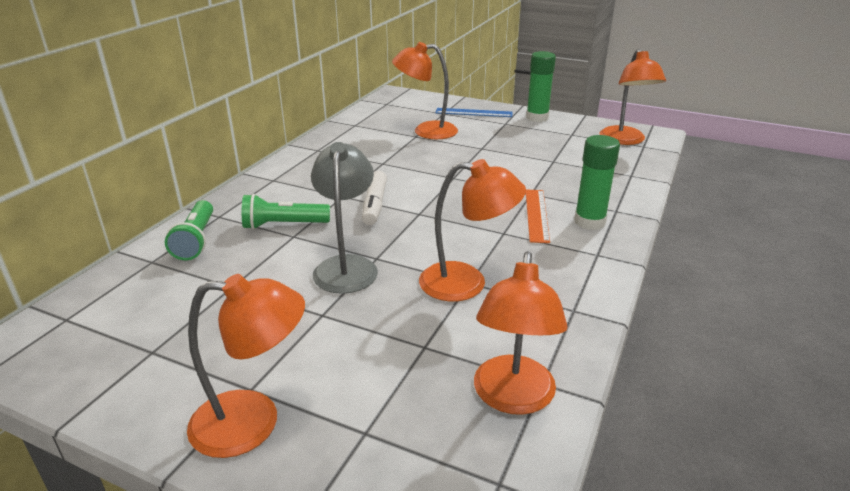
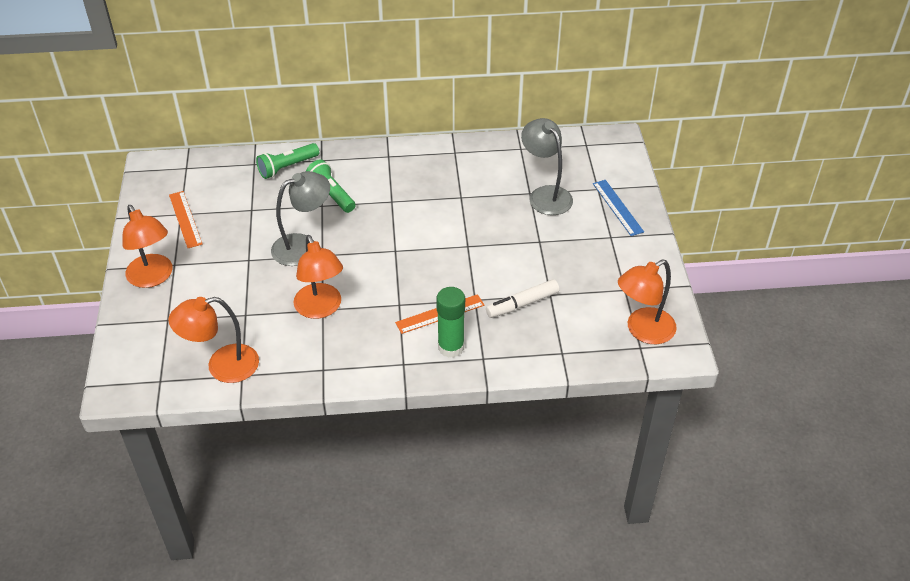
camera: 60 degrees right, 15 degrees up
white marker [362,171,387,225] -> white marker moved to [486,279,559,318]
orange lamp [392,42,458,139] -> grey lamp [521,118,573,215]
green glue stick [526,51,556,122] -> none
none -> orange ruler [169,191,203,248]

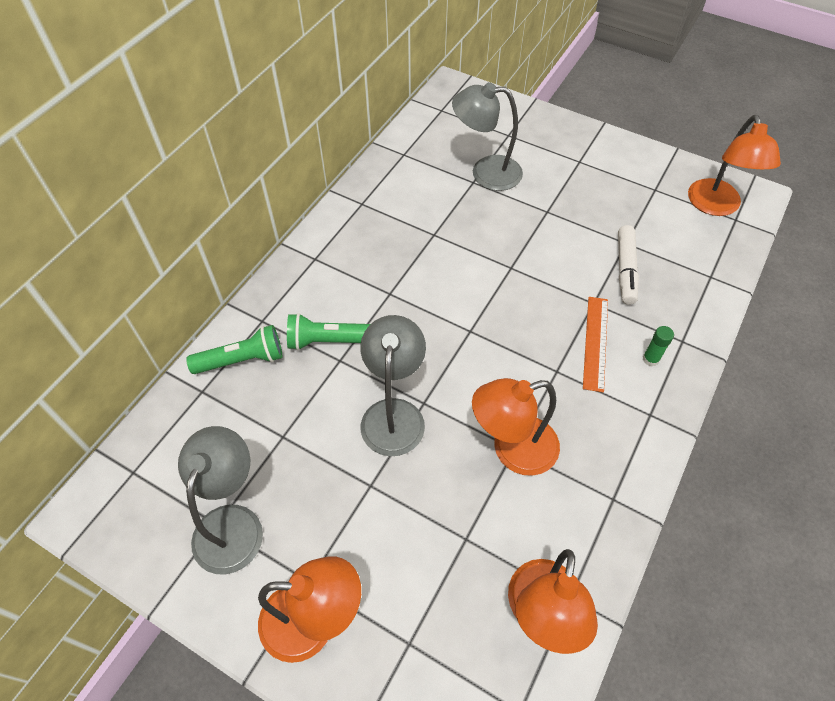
camera: 55 degrees left, 10 degrees up
orange ruler [169,191,203,248] -> grey lamp [178,426,263,574]
green flashlight [256,143,319,179] -> green flashlight turned 105 degrees counterclockwise [186,325,282,374]
orange lamp [294,235,343,319] -> orange lamp turned 150 degrees clockwise [472,378,560,476]
green glue stick [436,287,465,358] -> green glue stick [643,326,674,367], size x0.51
blue ruler [593,180,644,236] -> none

